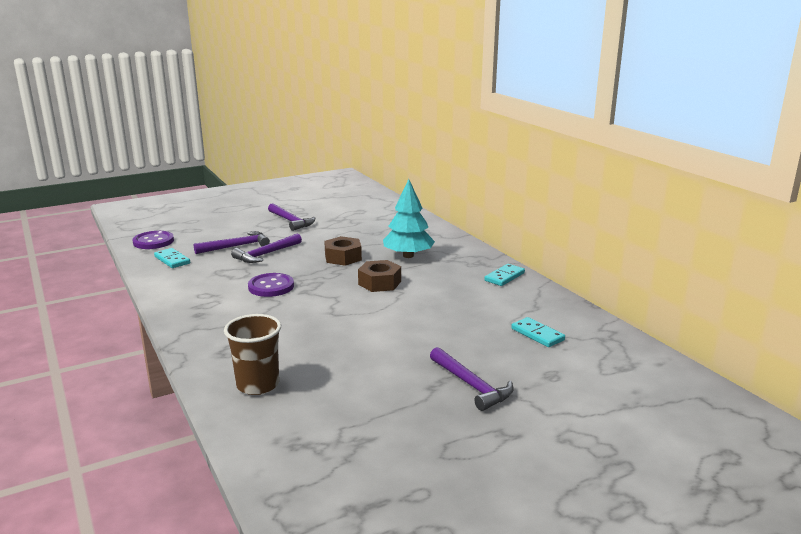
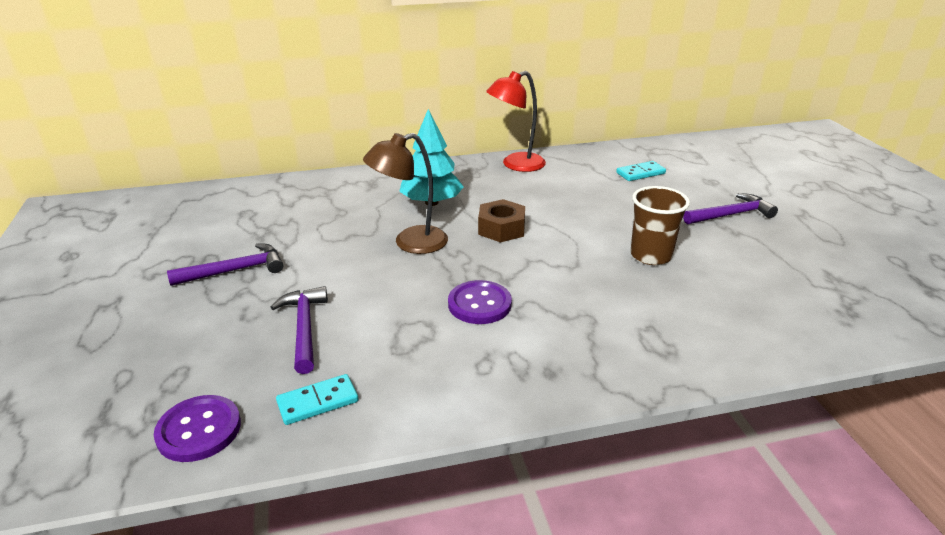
camera: 75 degrees left, 10 degrees up
brown cup [224,314,281,395] -> brown cup moved to [630,186,690,265]
purple hammer [231,234,302,263] -> none
brown nut [324,236,362,266] -> brown lamp [363,133,448,254]
turquoise domino [484,264,525,286] -> red lamp [486,71,546,172]

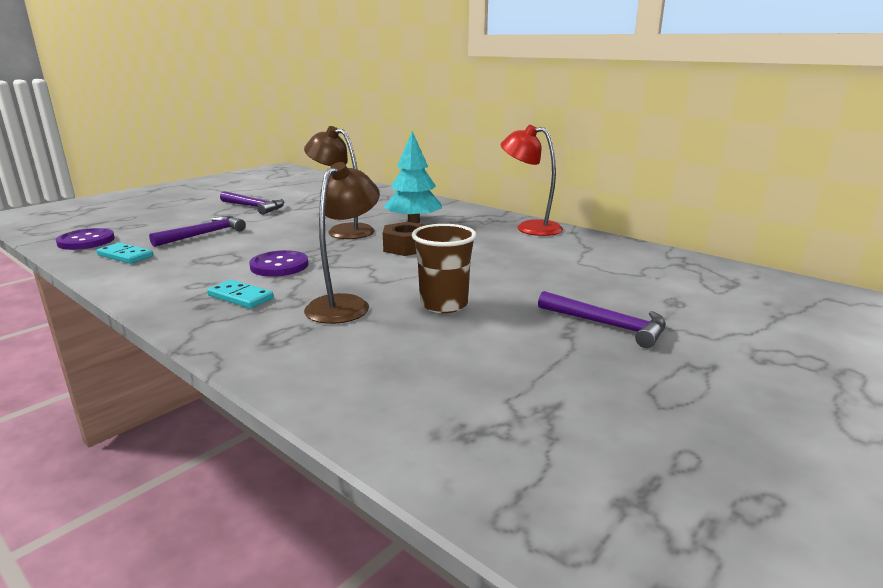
camera: 55 degrees right, 10 degrees down
turquoise domino [616,161,666,181] -> turquoise domino moved to [207,280,274,309]
none -> brown lamp [304,162,380,324]

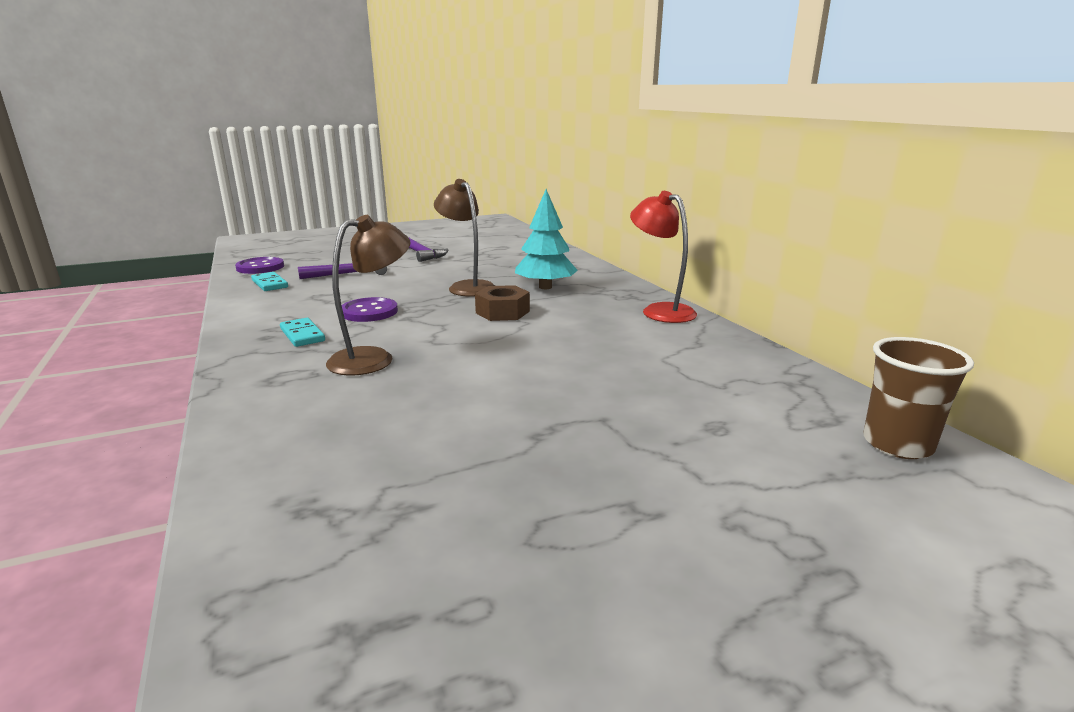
camera: 25 degrees right, 0 degrees up
brown cup [412,224,477,313] -> brown cup moved to [863,337,974,459]
purple hammer [538,291,666,348] -> none

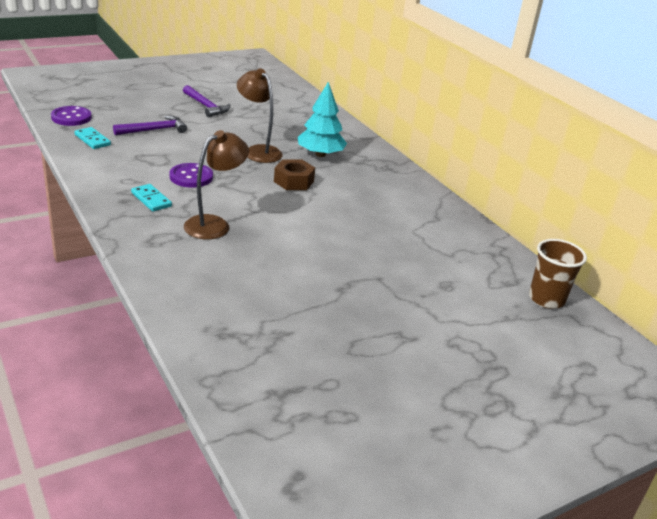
camera: 10 degrees left, 10 degrees up
red lamp [630,191,697,323] -> none

